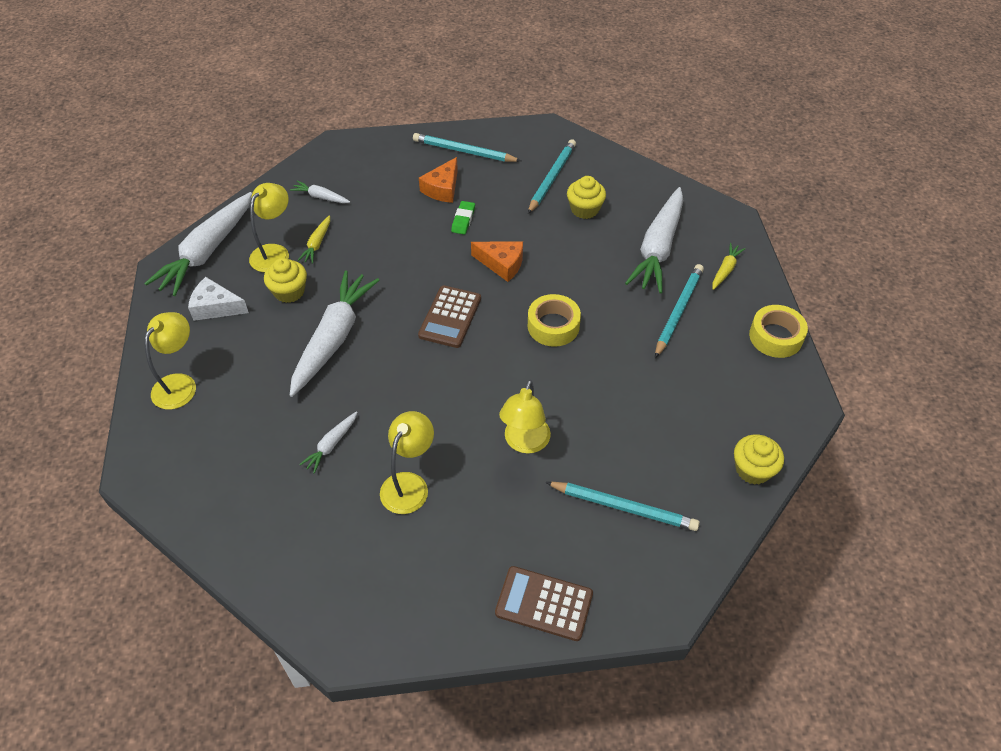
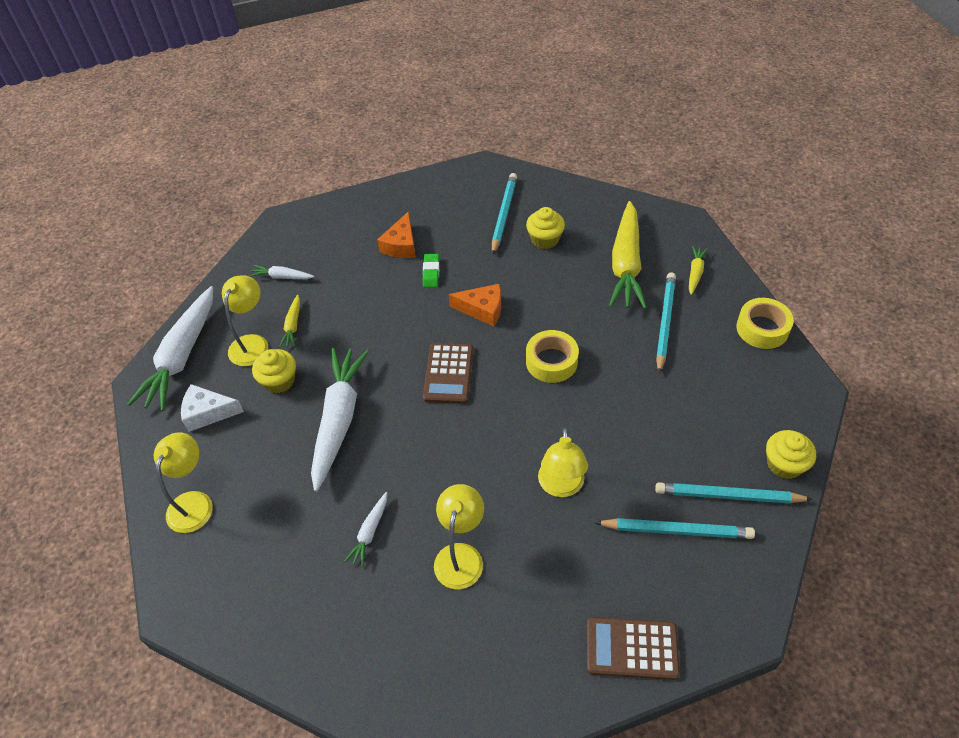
camera: 10 degrees left, 0 degrees up
turquoise pencil [413,133,521,162] -> turquoise pencil moved to [655,482,813,504]
white carrot [625,187,683,293] -> yellow carrot [609,201,647,309]

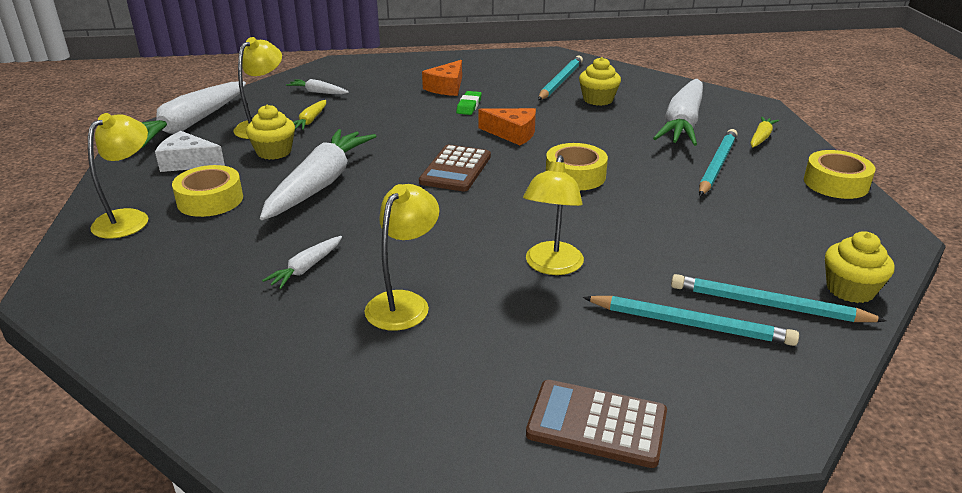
camera: 10 degrees right, 20 degrees down
yellow carrot [609,201,647,309] -> white carrot [653,79,703,146]
none -> yellow tape [172,165,243,217]

